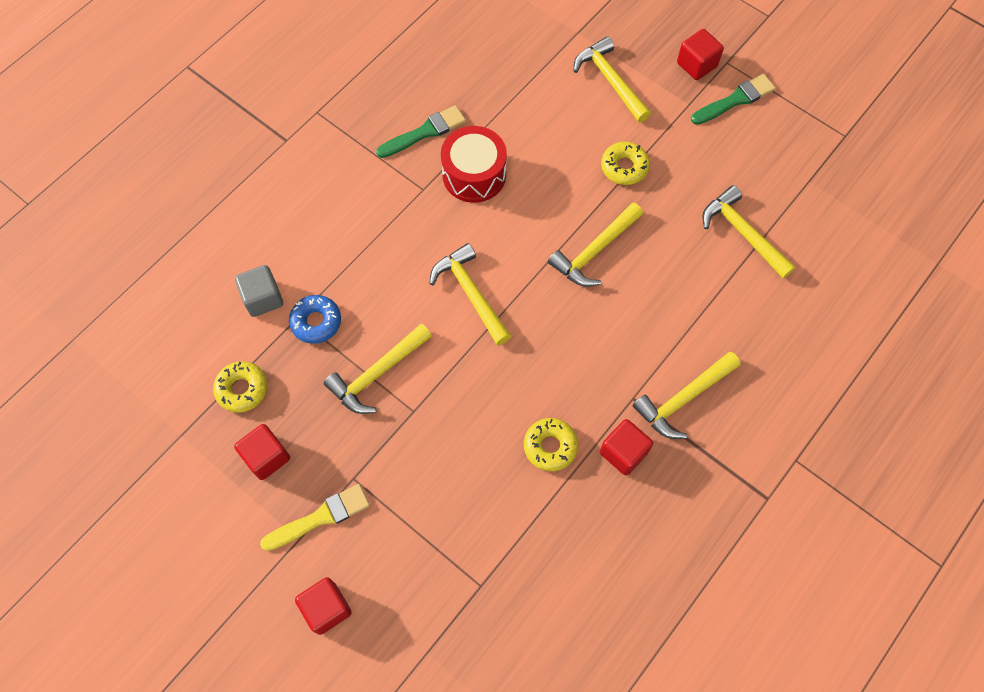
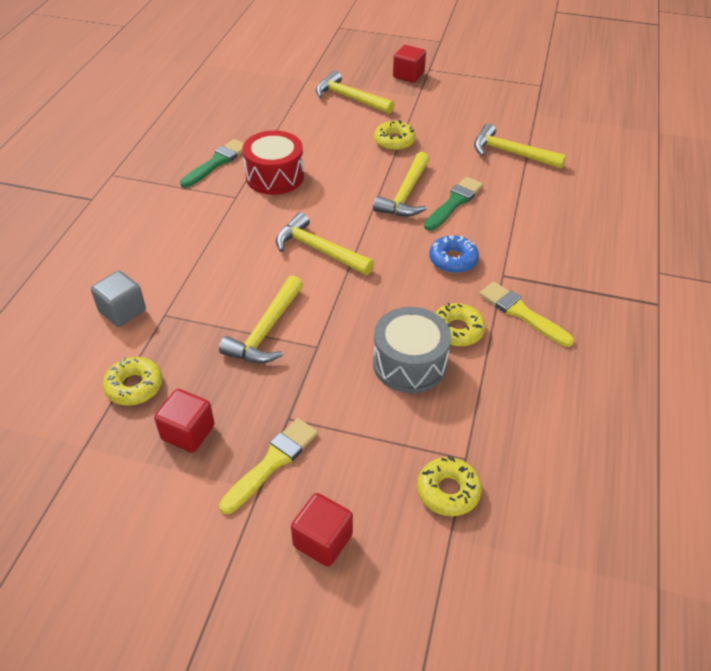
camera: 25 degrees left, 20 degrees down
blue donut [289,295,341,344] -> blue donut moved to [429,235,479,273]
red cube [600,419,653,475] -> yellow brush [479,282,574,347]
yellow hammer [632,352,741,439] -> none
green brush [691,74,776,125] -> green brush moved to [424,177,483,231]
none -> grey drum [373,307,451,393]
none -> yellow donut [417,456,482,516]

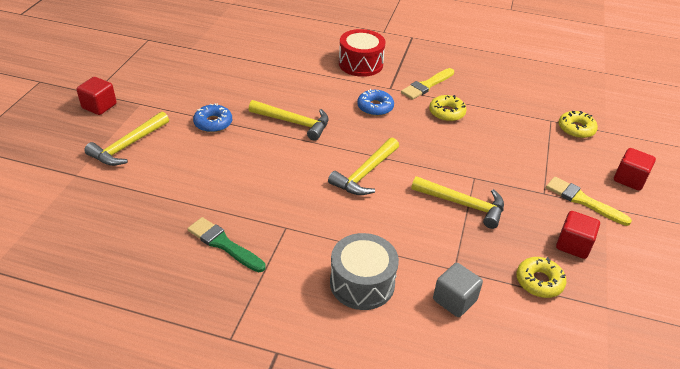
camera: 90 degrees left, 5 degrees down
red drum [243,130,304,195] -> red drum moved to [339,29,386,77]
grey drum [373,307,451,393] -> grey drum moved to [330,233,399,310]
yellow donut [374,120,416,151] -> blue donut [193,103,232,133]
green brush [424,177,483,231] -> none
yellow hammer [474,123,566,169] -> none

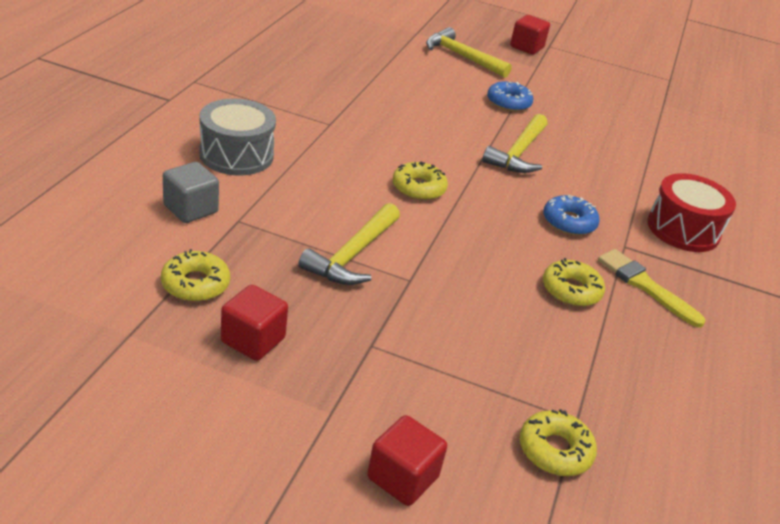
camera: 90 degrees right, 5 degrees down
green brush [187,217,265,272] -> none
yellow hammer [328,137,399,195] -> yellow donut [393,161,448,201]
yellow brush [546,177,632,226] -> none

